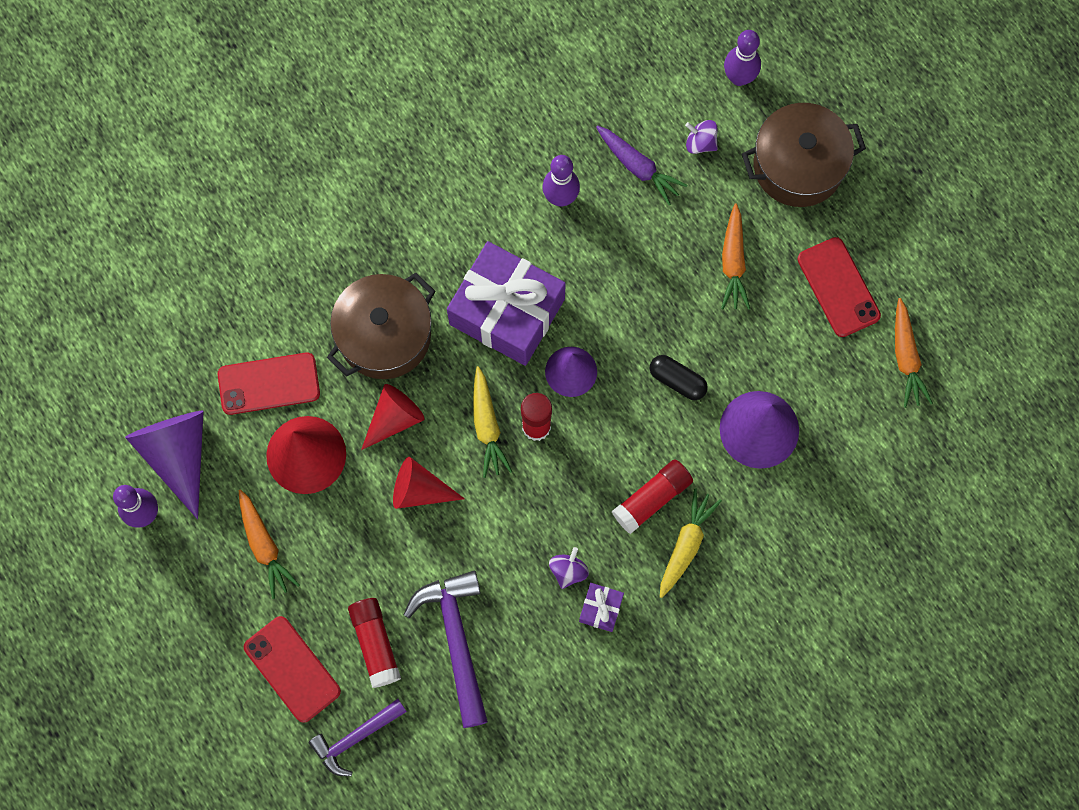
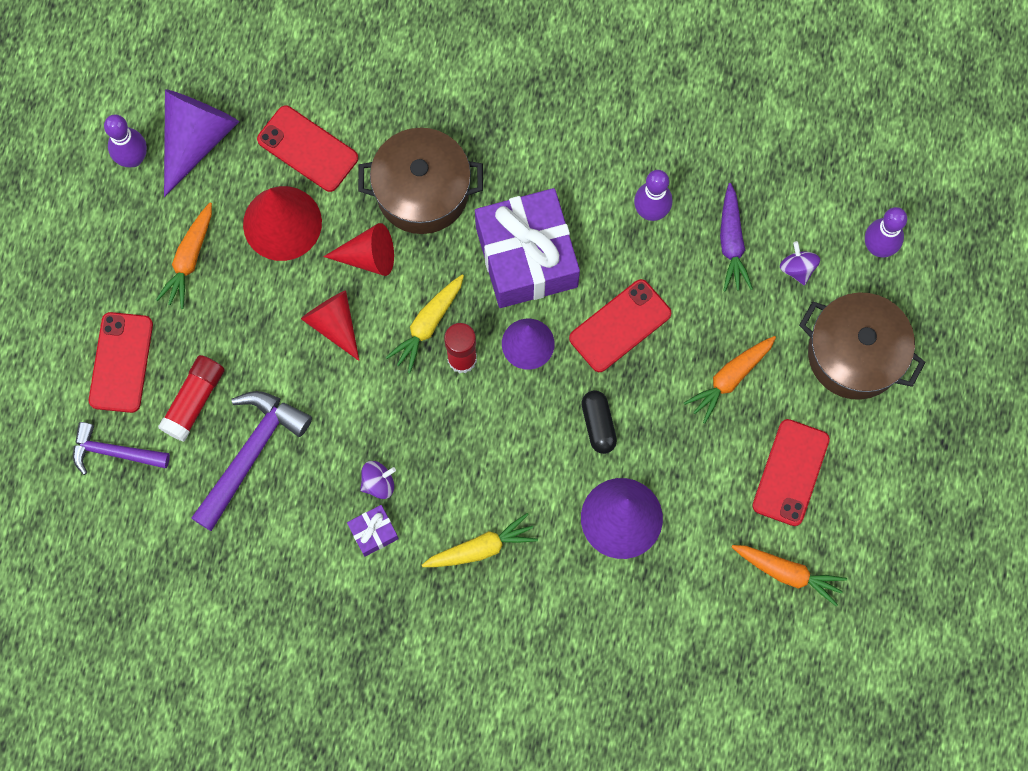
camera: 45 degrees right, 0 degrees up
red glue stick [612,459,693,534] -> none
orange carrot [895,298,933,408] -> orange carrot turned 105 degrees counterclockwise [732,545,847,606]
none -> red phone [569,279,671,372]

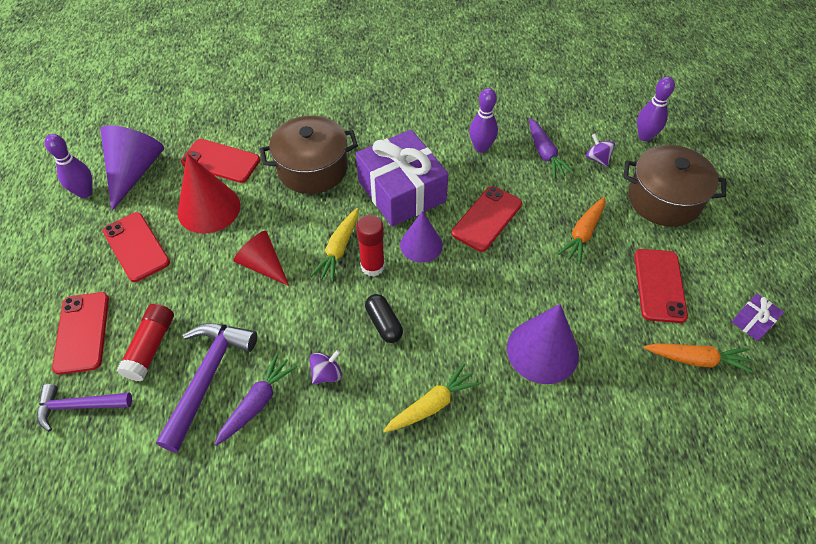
camera: 15 degrees left, 20 degrees down
orange carrot [156,203,212,309] -> red phone [103,212,170,282]
red cone [323,223,394,276] -> none
purple gift [347,505,399,557] -> purple gift moved to [732,294,784,341]
black capsule [581,390,617,454] -> black capsule moved to [365,294,403,343]
none -> purple carrot [215,353,298,446]

